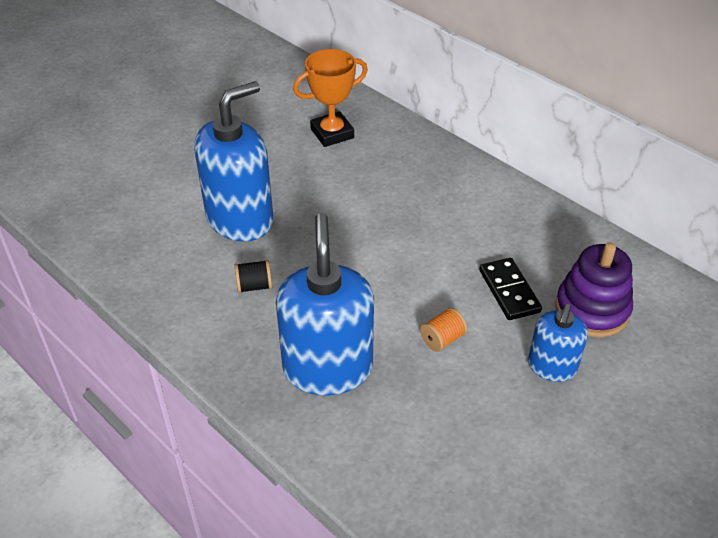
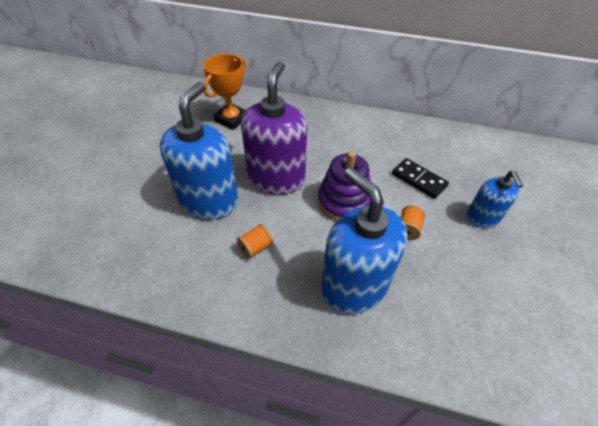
camera: 30 degrees left, 5 degrees up
black spool [235,260,272,293] -> orange spool [237,224,273,259]
purple stacking toy [555,242,633,337] -> purple stacking toy moved to [318,151,371,221]
none -> purple soap dispenser [241,61,307,195]

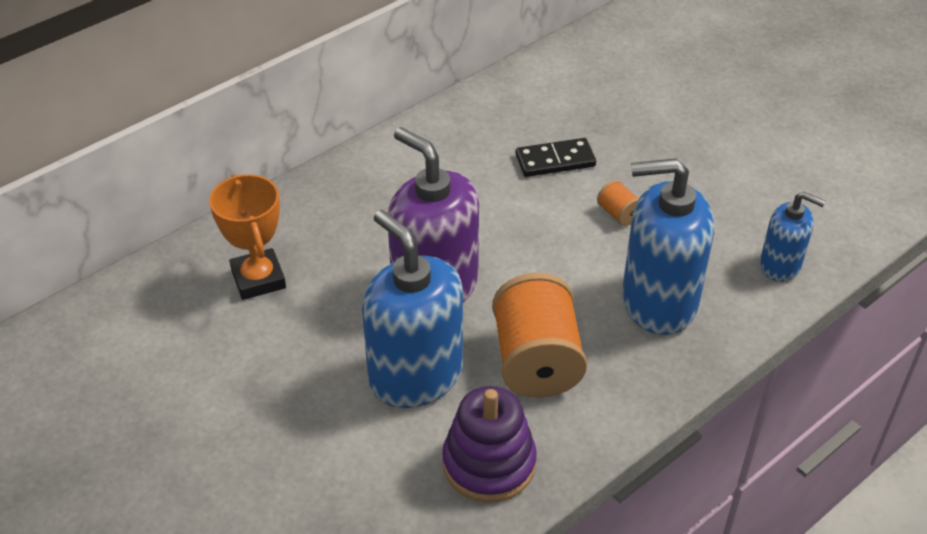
camera: 55 degrees left, 5 degrees down
orange spool [237,224,273,259] -> orange spool [492,273,587,398], size x2.30
purple stacking toy [318,151,371,221] -> purple stacking toy moved to [442,386,537,503]
blue soap dispenser [466,171,523,228] -> blue soap dispenser moved to [760,192,826,282]

